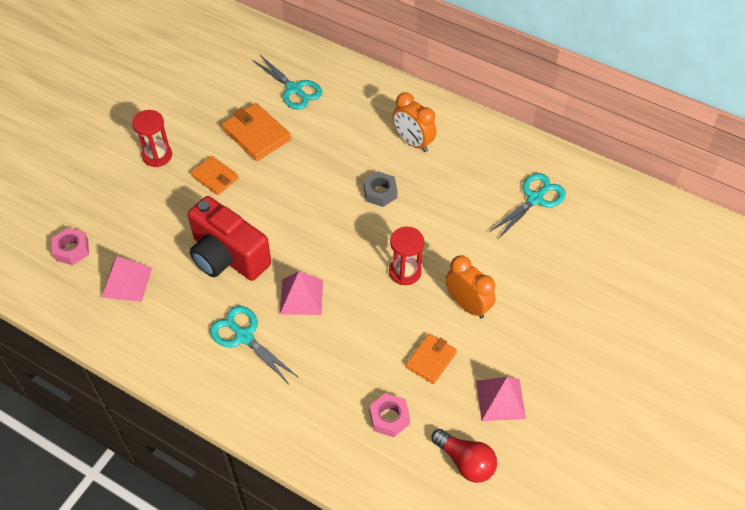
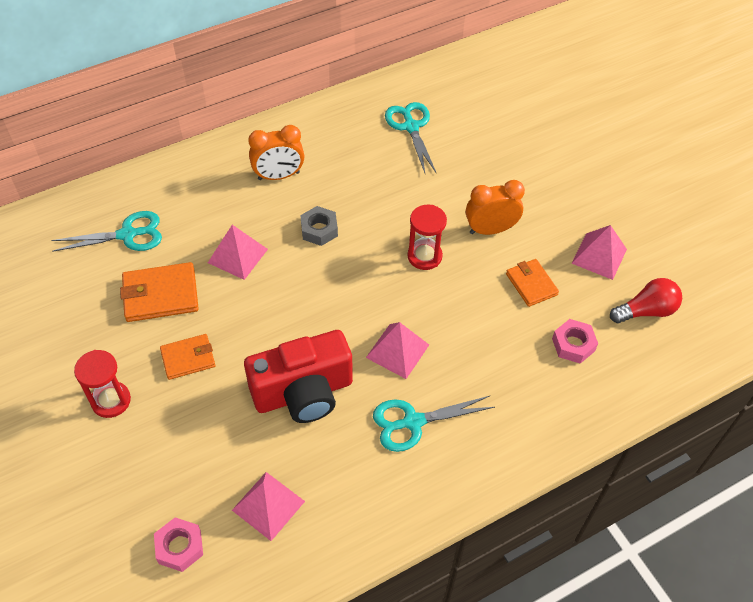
camera: 60 degrees left, 0 degrees up
none -> pink pyramid [208,225,268,280]

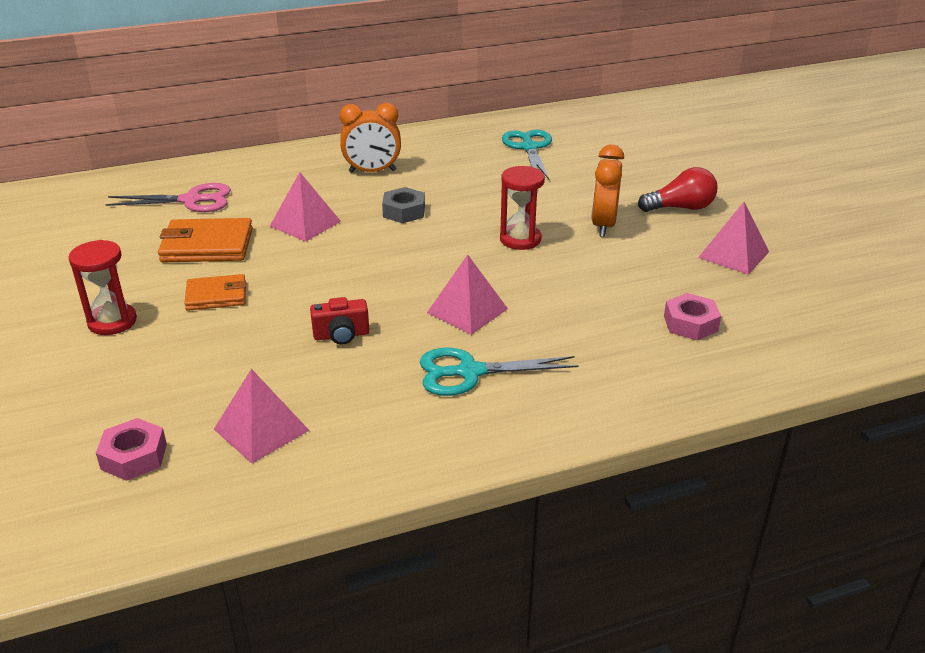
camera: 10 degrees right, 20 degrees down
turquoise scissors [51,211,162,252] -> pink scissors [105,183,231,212]
red camera [244,330,353,423] -> red camera [310,297,369,344], size x0.44
orange clock [466,180,525,235] -> orange clock turned 75 degrees counterclockwise [592,144,624,237]
orange wallet [506,259,559,307] -> none
red light bulb [610,278,682,323] -> red light bulb moved to [638,167,717,212]

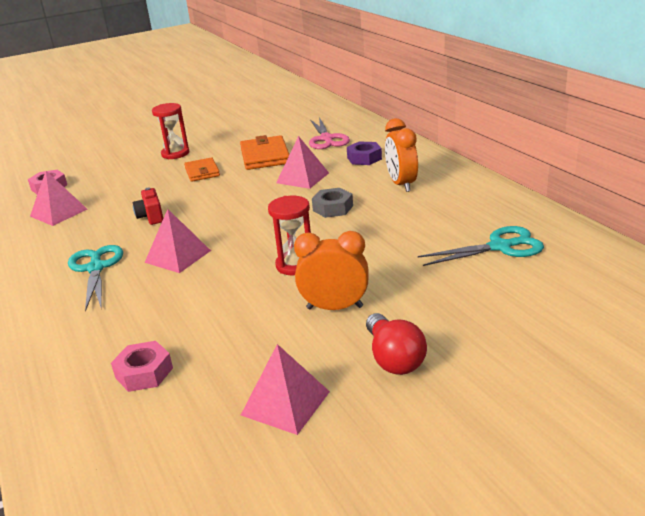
camera: 85 degrees right, 5 degrees down
none -> purple nut [347,142,382,165]

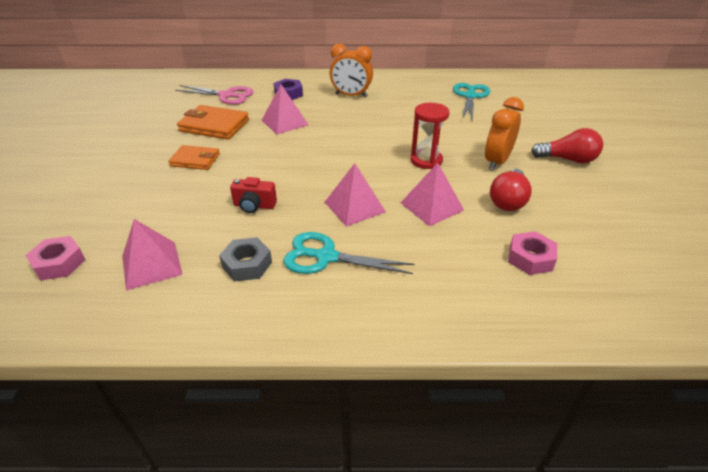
camera: 65 degrees left, 10 degrees up
red hourglass [152,103,189,159] -> none
pink pyramid [241,344,330,435] -> pink pyramid moved to [401,163,464,227]
grey nut [312,188,353,218] -> grey nut moved to [219,237,272,281]
none -> red light bulb [490,169,532,211]

